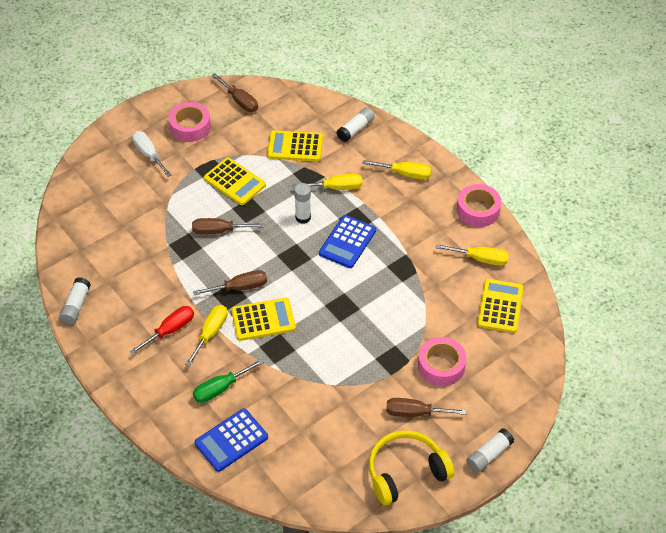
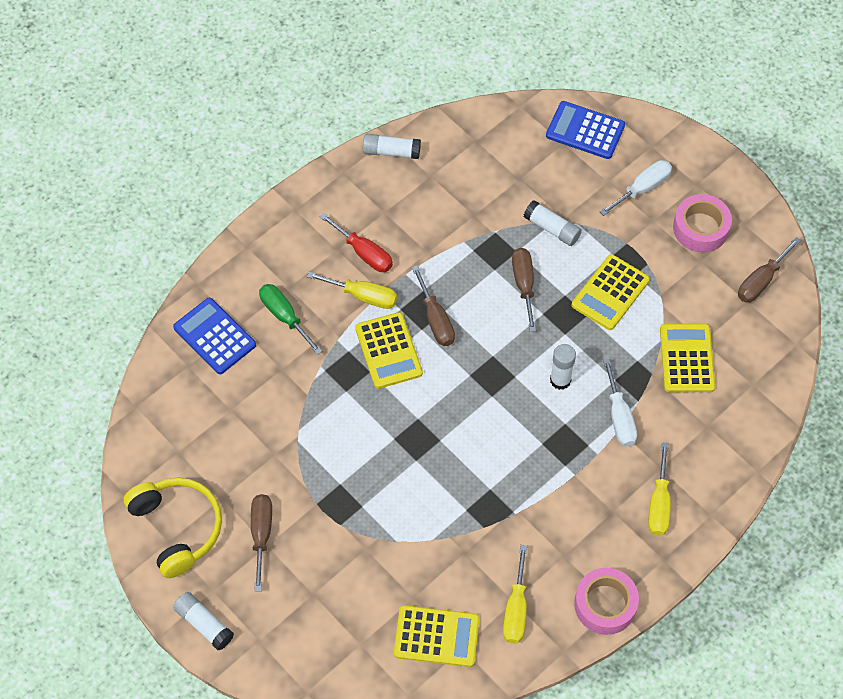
camera: 85 degrees right, 10 degrees up
yellow screwdriver [292,173,362,190] -> white screwdriver [603,358,637,447]
blue calculator [319,215,376,268] -> blue calculator moved to [546,101,625,159]
white glue stick [337,107,375,142] -> white glue stick moved to [524,200,582,246]
pink tape [418,337,467,386] -> none

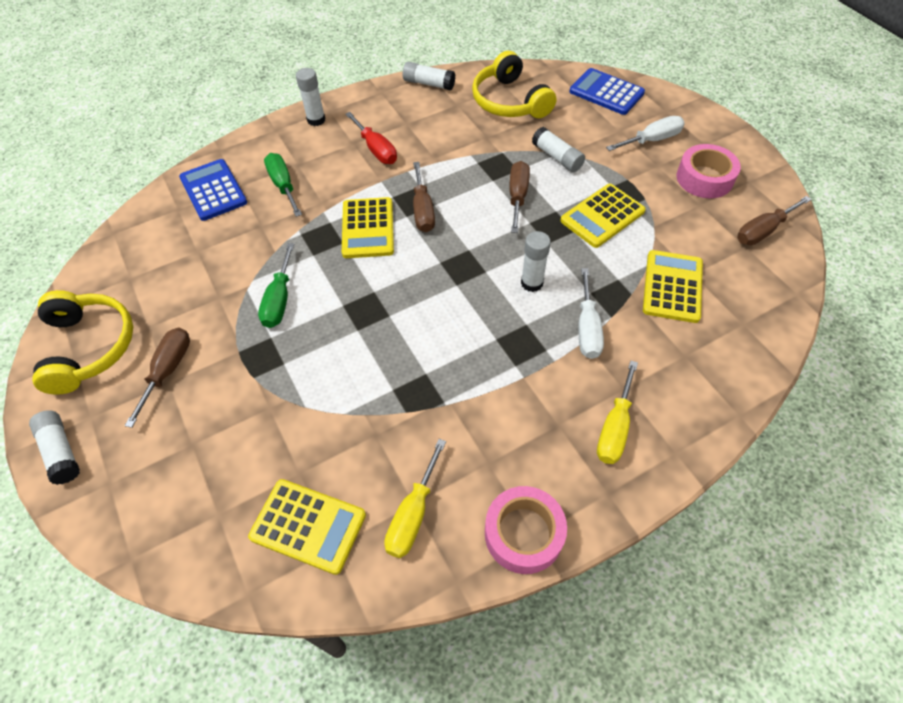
camera: 15 degrees right, 5 degrees down
yellow screwdriver [307,272,397,309] -> none
none -> green screwdriver [258,243,294,328]
none -> white glue stick [296,68,326,126]
none -> yellow headphones [472,51,556,118]

